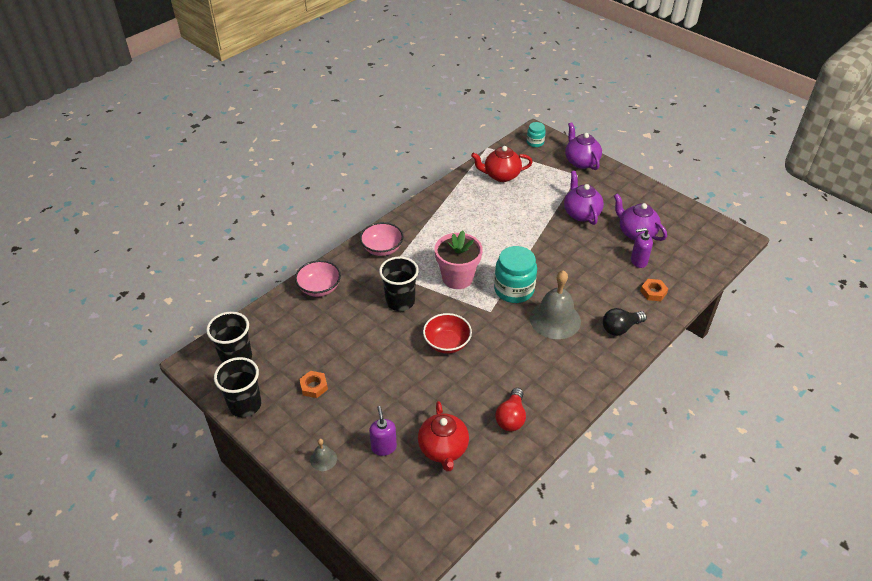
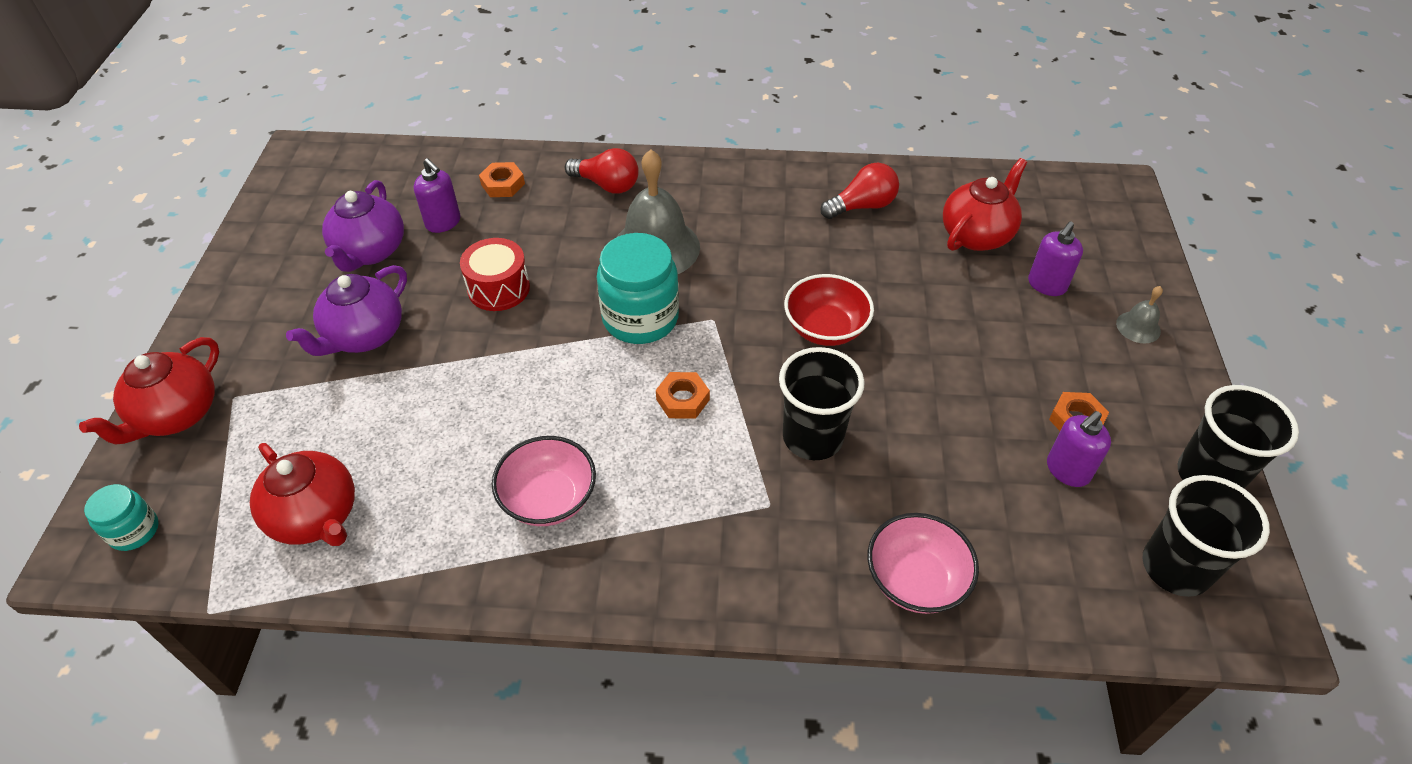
camera: 130 degrees left, 5 degrees up
pink bowl [360,222,404,256] -> pink bowl moved to [492,436,596,526]
pink flower pot [435,230,483,289] -> orange nut [656,372,710,418]
purple teapot [565,122,602,170] -> red teapot [79,337,219,444]
black light bulb [603,308,647,336] -> red light bulb [565,148,639,194]
none -> red drum [460,238,530,311]
none -> purple soap dispenser [1047,411,1111,487]

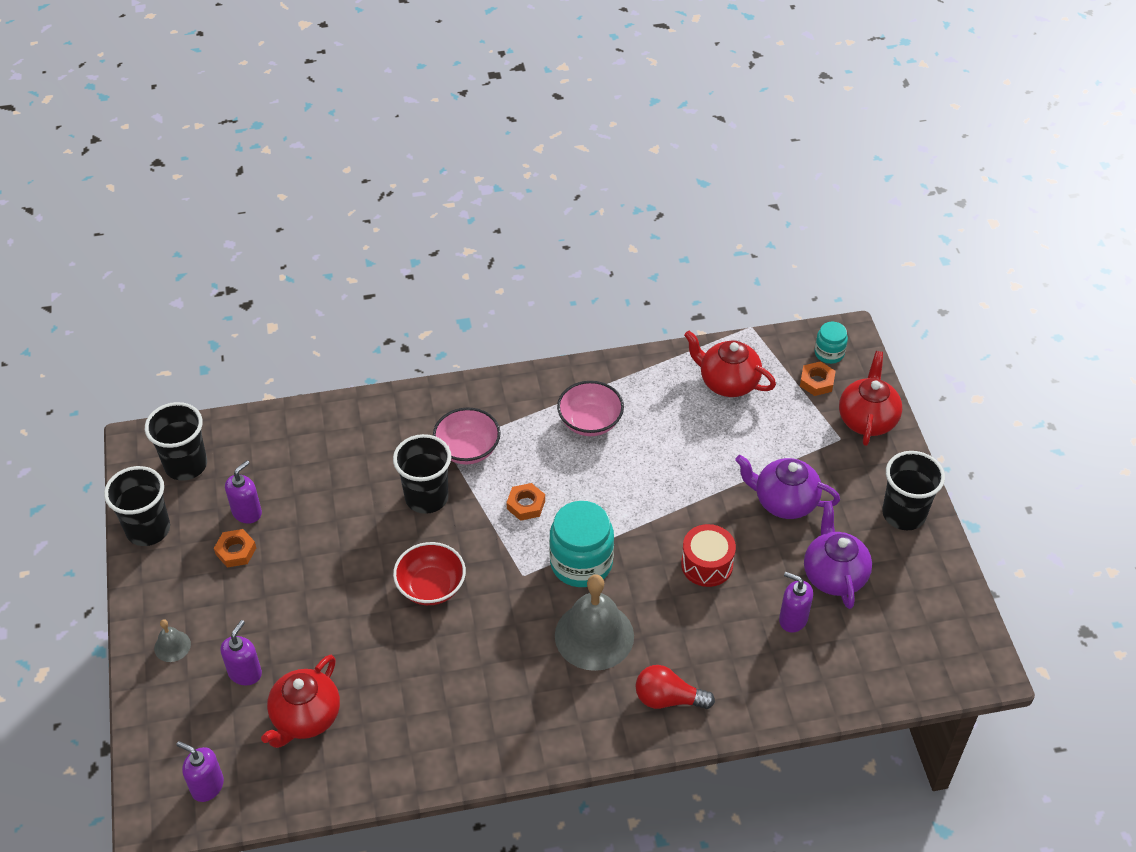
camera: 165 degrees right, 0 degrees up
purple teapot [286,265,407,356] -> purple teapot turned 90 degrees counterclockwise [735,455,840,519]
orange nut [479,162,525,197] -> orange nut moved to [800,361,836,396]
red light bulb [821,162,899,219] -> none
pink bowl [867,513,979,614] -> pink bowl moved to [433,407,501,464]
none -> purple soap dispenser [177,741,224,802]
none -> black cup [882,451,945,530]

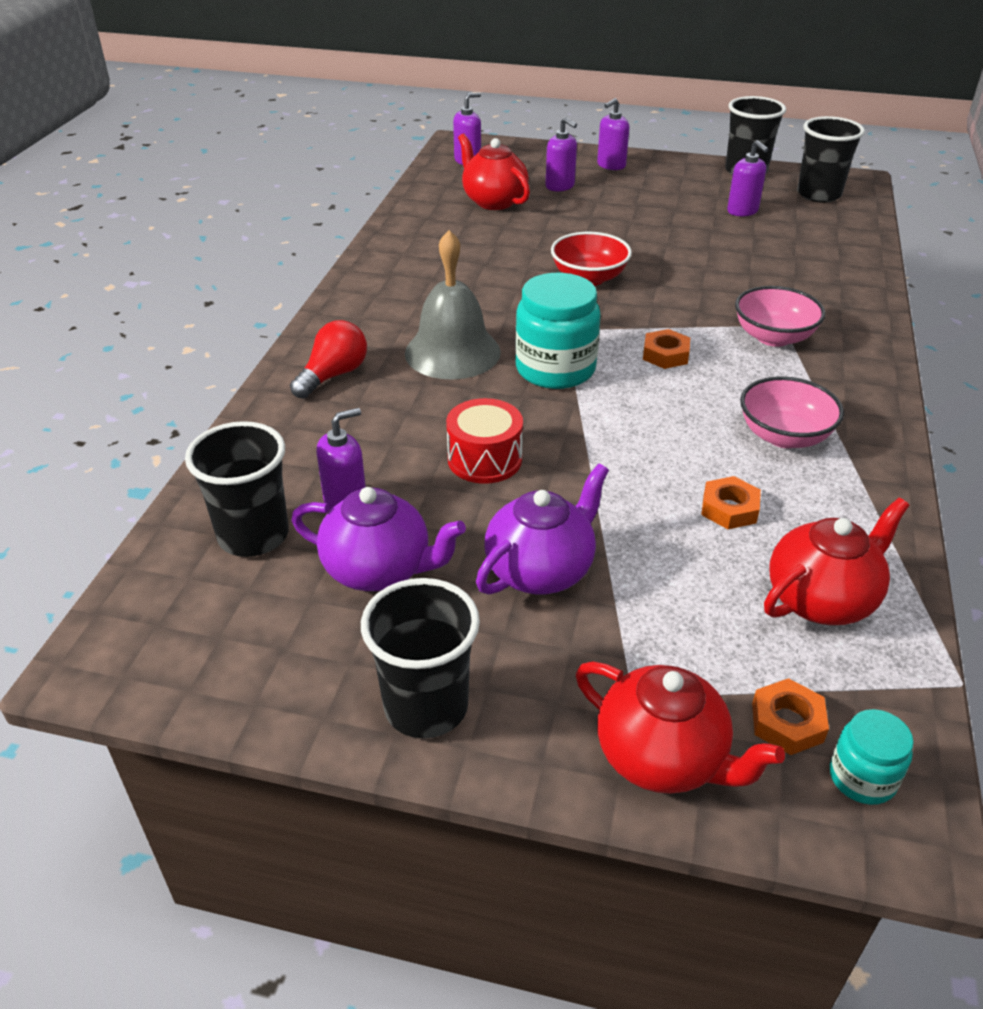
camera: 115 degrees right, 10 degrees down
grey bell [154,619,191,662] -> purple soap dispenser [597,98,629,170]
orange nut [214,529,256,568] -> orange nut moved to [701,476,761,529]
black cup [393,434,451,514] -> black cup moved to [185,421,289,557]

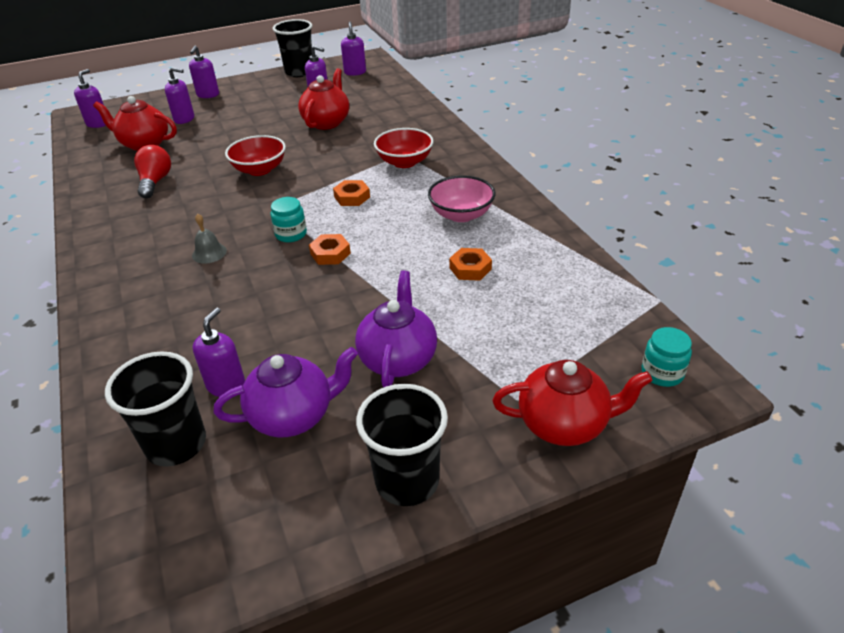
camera: 35 degrees left, 0 degrees up
red light bulb [290,320,367,399] -> red light bulb moved to [134,145,171,199]
grey bell [405,230,501,380] -> grey bell [192,214,227,264], size x0.45
red drum [446,398,523,484] -> none
turquoise jar [515,273,601,389] -> turquoise jar [270,197,307,242], size x0.53
pink bowl [735,286,826,347] -> red bowl [374,128,434,168]
orange nut [752,678,829,755] -> orange nut moved to [309,234,351,265]
red teapot [764,497,909,625] -> red teapot moved to [298,68,349,130]
black cup [797,116,865,203] -> purple soap dispenser [341,22,366,76]

